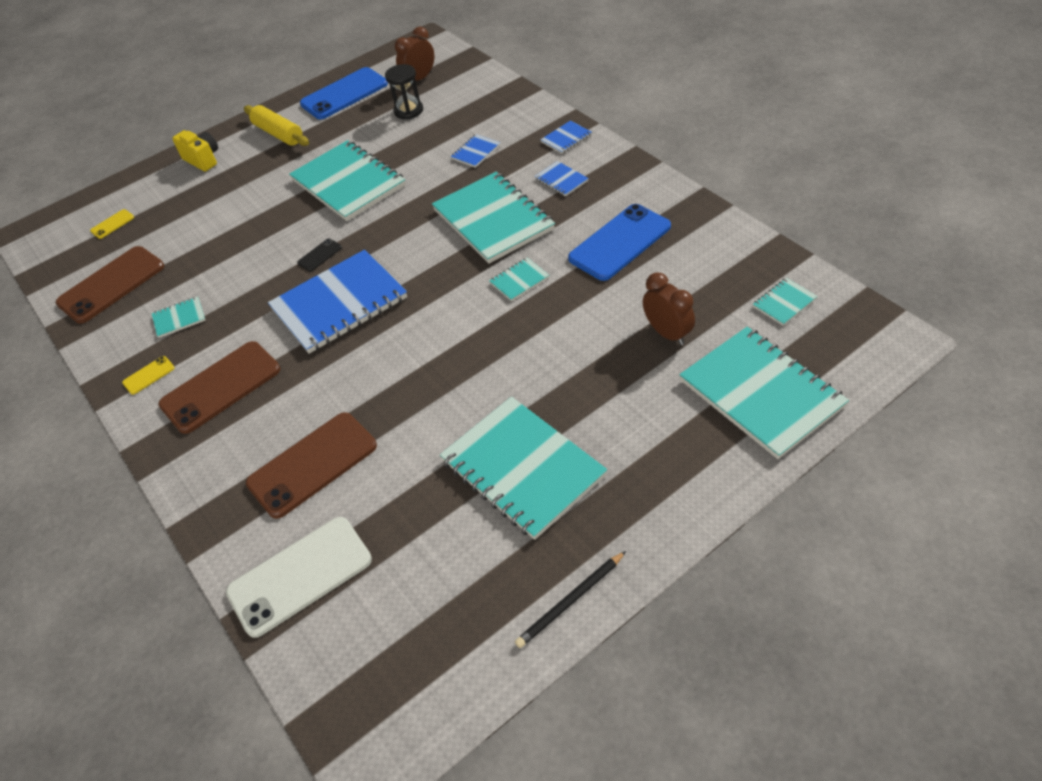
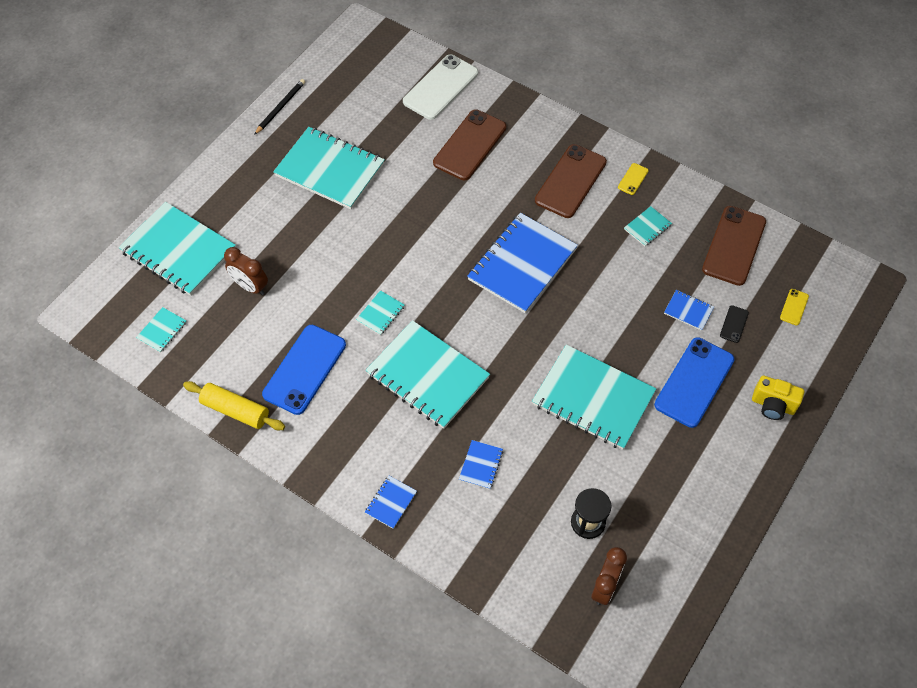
camera: 155 degrees right, 10 degrees up
yellow rolling pin [244,105,309,146] -> yellow rolling pin moved to [183,381,285,430]
black phone [297,239,342,271] -> black phone moved to [720,305,749,343]
blue phone [300,67,388,119] -> blue phone moved to [654,337,735,428]
blue notebook [535,161,589,197] -> blue notebook moved to [664,290,714,331]

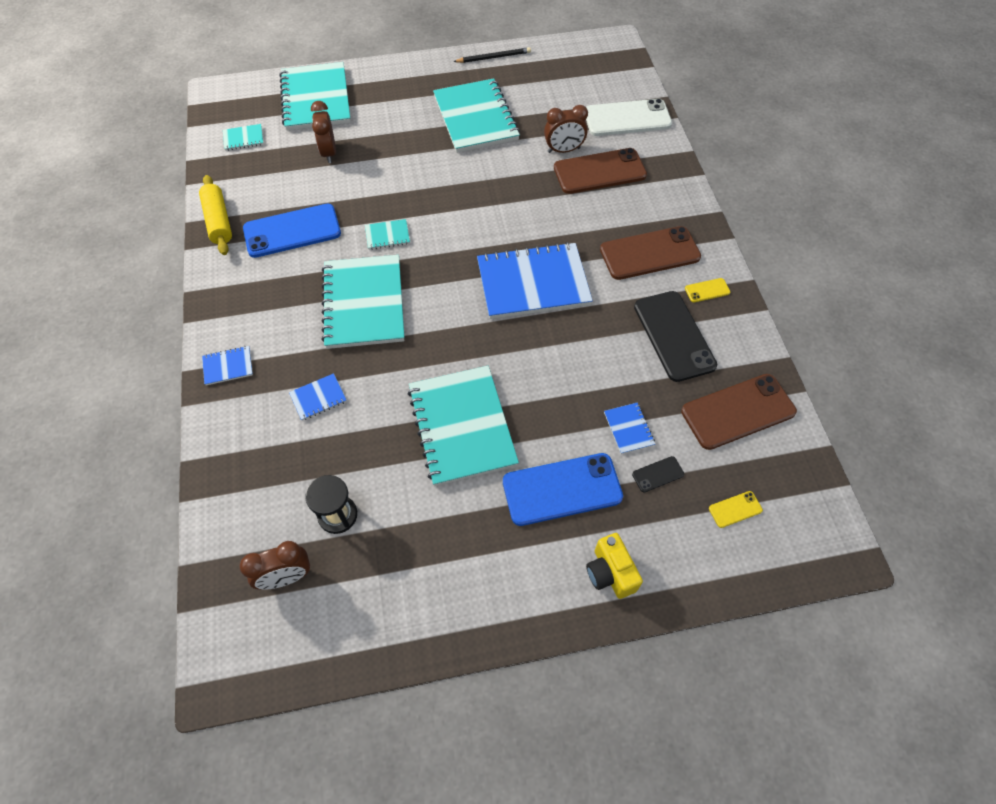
camera: 45 degrees right, 0 degrees up
turquoise notebook [624,206,672,246] -> black phone [634,291,717,382]
none -> brown clock [544,105,588,153]

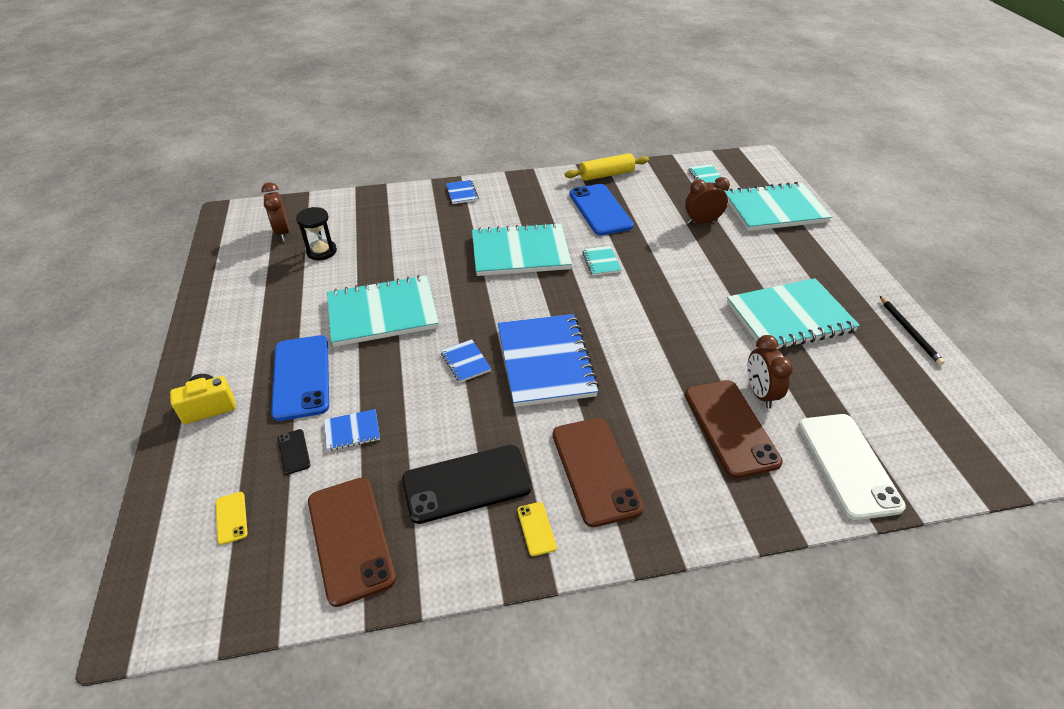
camera: 90 degrees right, 15 degrees down
blue notebook [289,373,347,421] -> blue notebook moved to [441,339,491,383]

